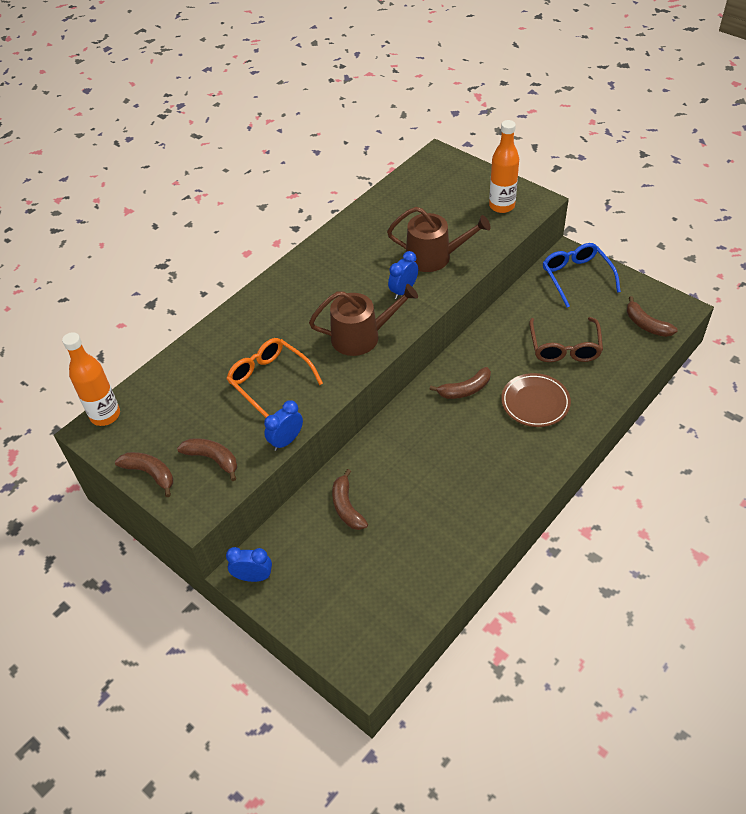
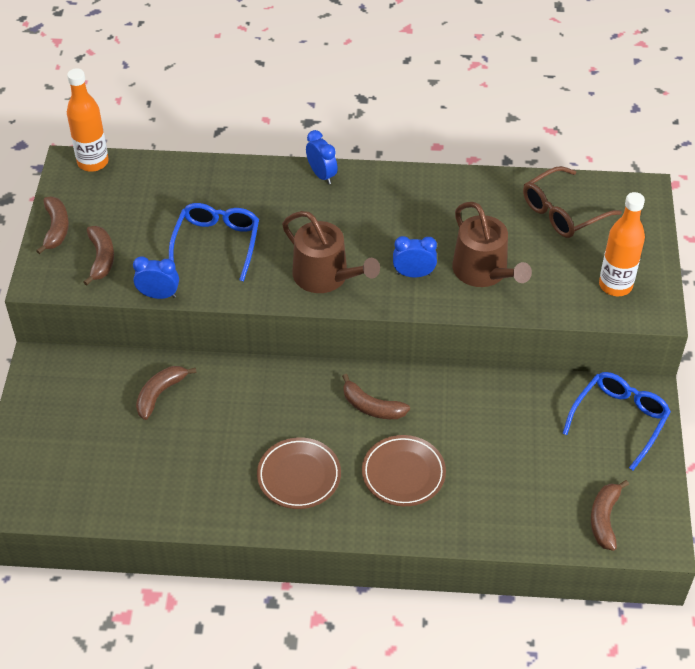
camera: 50 degrees right, 0 degrees up
orange glasses [226,338,323,418] -> blue glasses [169,203,259,281]
blue clock [226,547,272,582] -> blue clock moved to [306,130,338,184]
brown glasses [529,317,603,362] -> brown glasses moved to [523,166,622,238]
none -> brown plate [257,437,341,509]

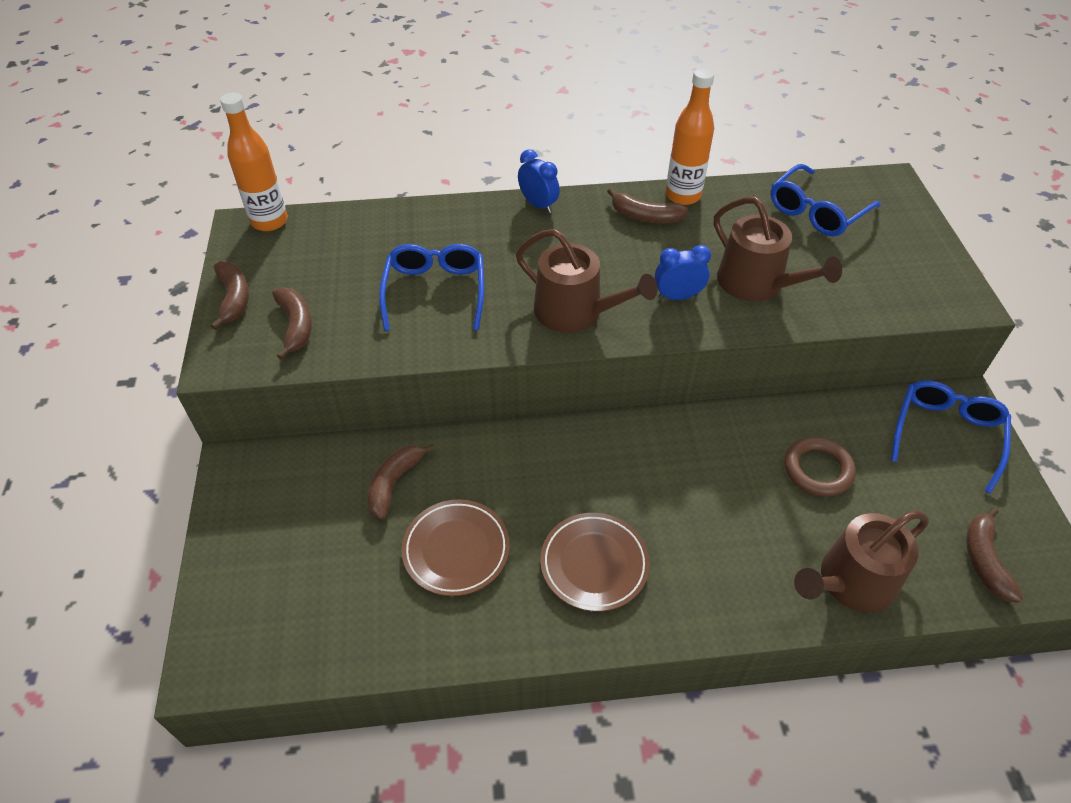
camera: 10 degrees left, 0 degrees up
blue clock [133,256,179,299] -> none
brown banana [342,374,410,419] -> brown banana moved to [607,188,689,223]
brown plate [362,435,446,506] -> brown plate moved to [402,500,510,596]
brown glasses [523,166,622,238] -> blue glasses [770,164,881,237]
orange bottle [599,192,645,296] -> orange bottle moved to [666,68,714,205]
none -> brown ring [784,437,856,497]
none -> brown watering can [794,510,929,612]

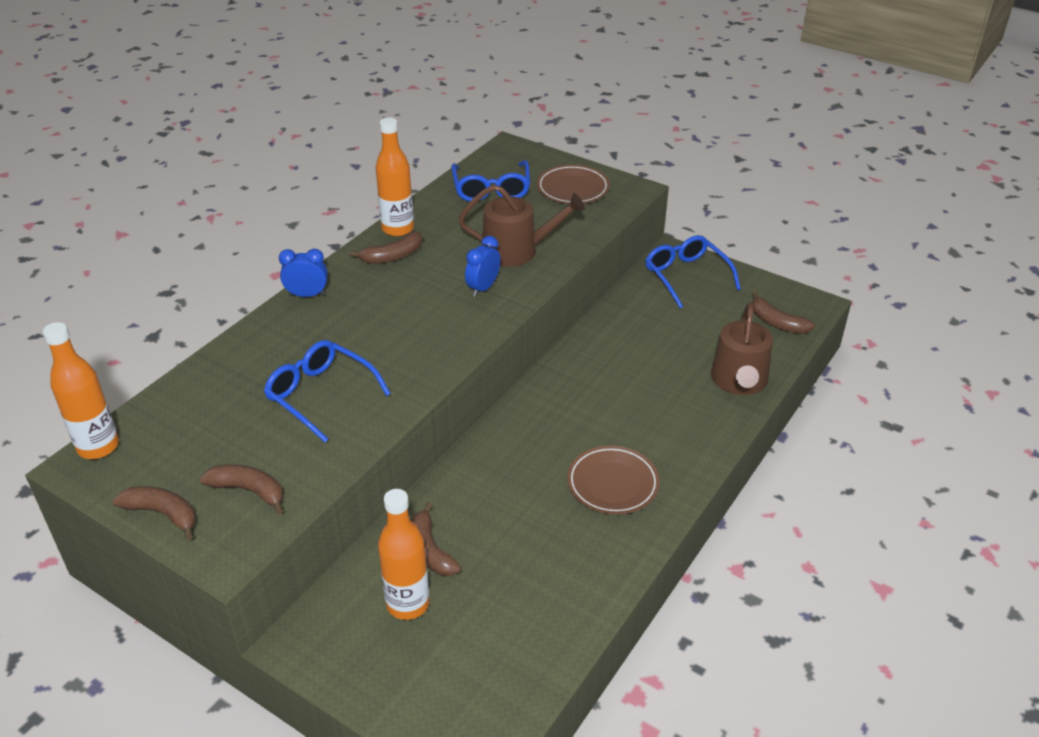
camera: 50 degrees left, 10 degrees down
brown plate [402,500,510,596] -> brown plate moved to [537,165,610,204]
brown watering can [516,229,657,333] -> none
brown ring [784,437,856,497] -> none
none -> orange bottle [378,489,430,620]

